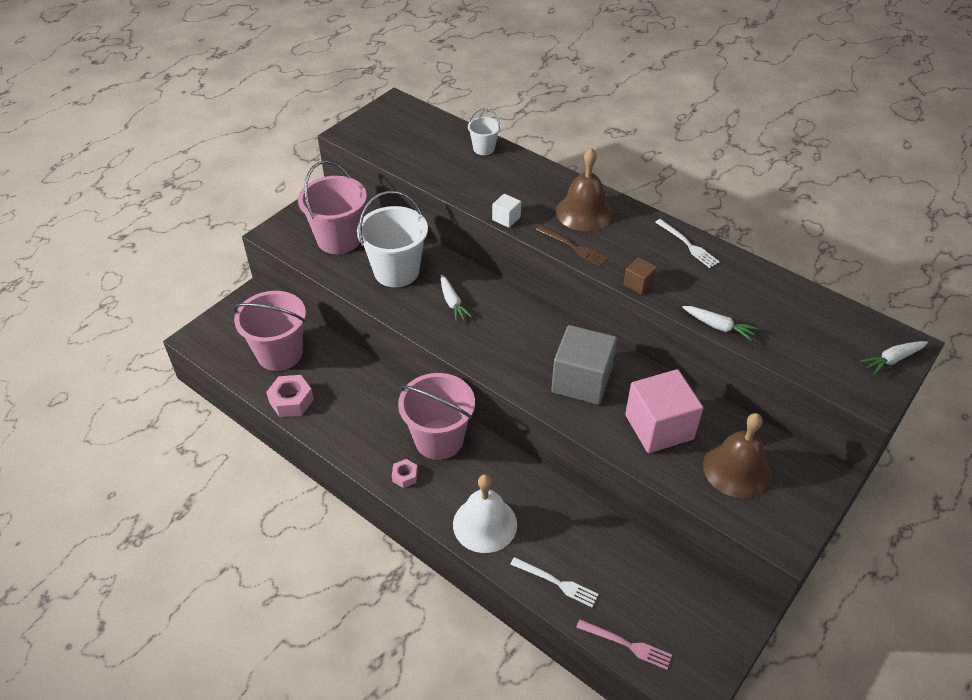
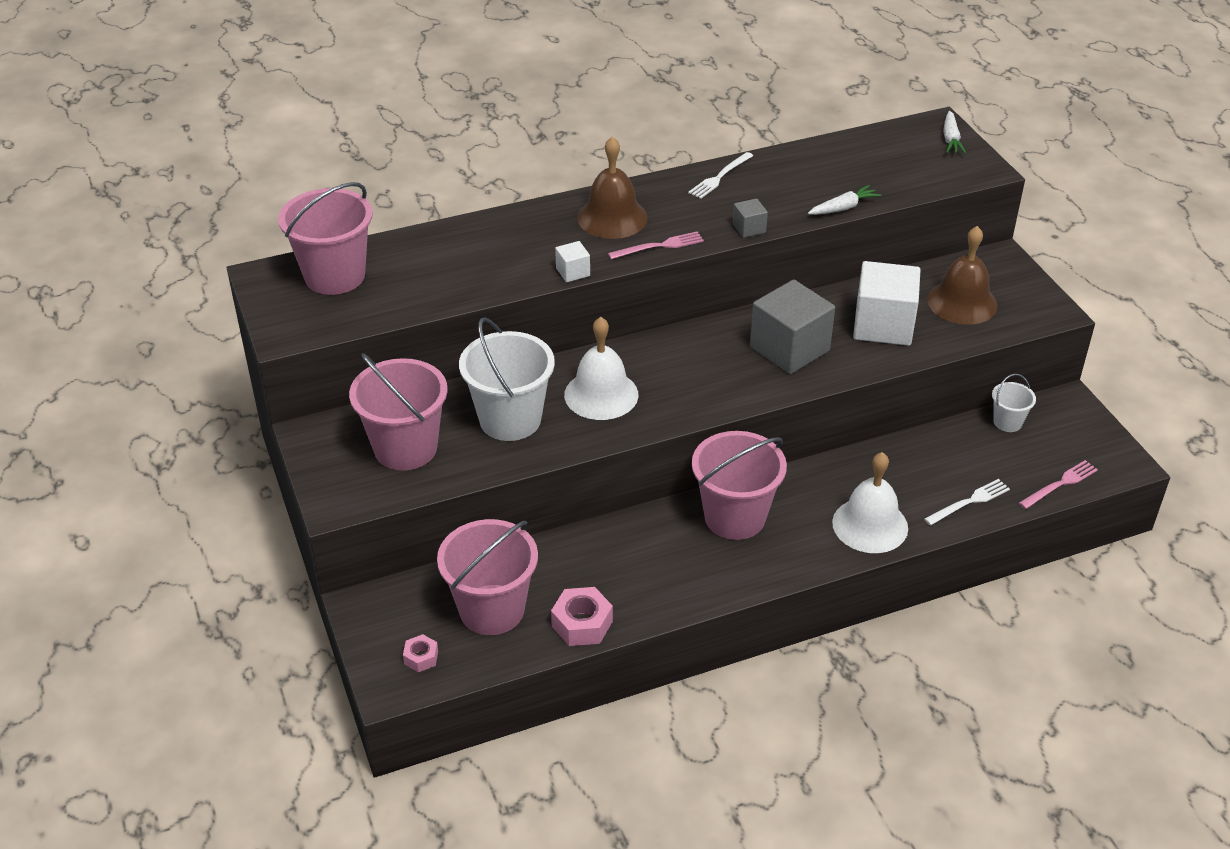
camera: 60 degrees left, 5 degrees down
pink nut [392,459,418,488] -> pink nut moved to [403,634,438,672]
white carrot [441,275,472,322] -> white bell [564,317,638,420]
white bucket [468,108,500,155] -> white bucket moved to [992,374,1036,432]
brown fork [535,225,608,267] -> pink fork [608,231,704,259]
brown cube [623,257,657,294] -> grey cube [733,198,768,238]
pink cube [625,369,703,453] -> white cube [853,261,921,346]
white fork [655,219,720,268] -> white fork turned 135 degrees clockwise [688,152,753,199]
none -> pink bucket [278,182,373,295]

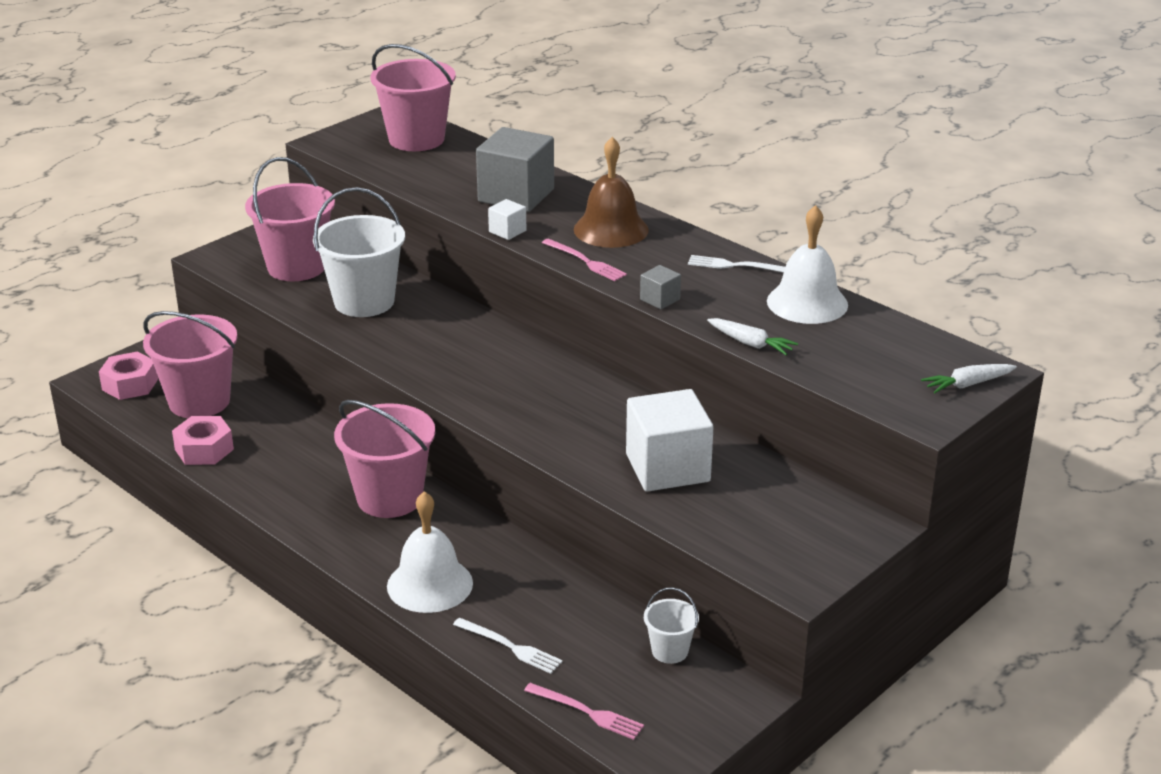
camera: 65 degrees right, 10 degrees down
pink nut [403,634,438,672] -> pink nut [99,352,158,400], size x1.71
white bell [564,317,638,420] -> white bell moved to [767,205,848,324]
grey cube [750,280,835,374] -> grey cube moved to [476,127,554,212]
brown bell [927,226,997,325] -> none

